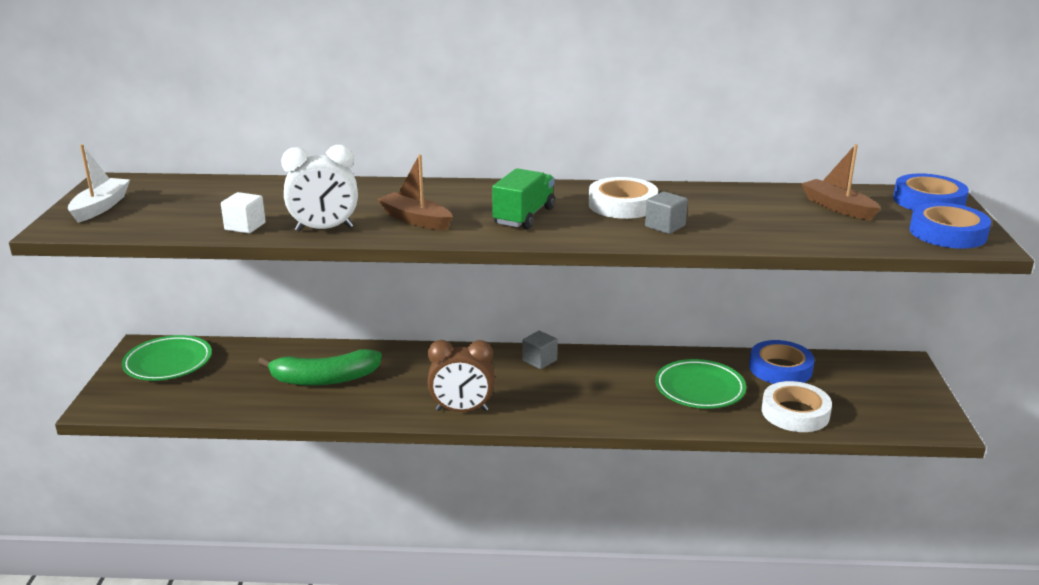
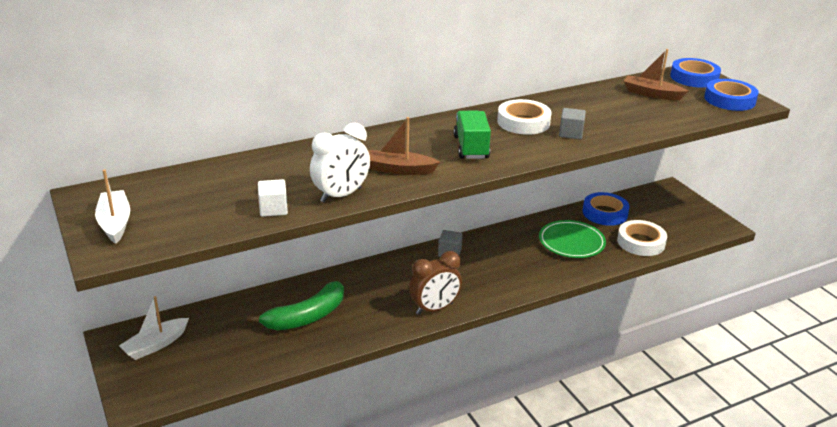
camera: 30 degrees left, 5 degrees up
green plate [122,335,212,381] -> white boat [119,296,189,360]

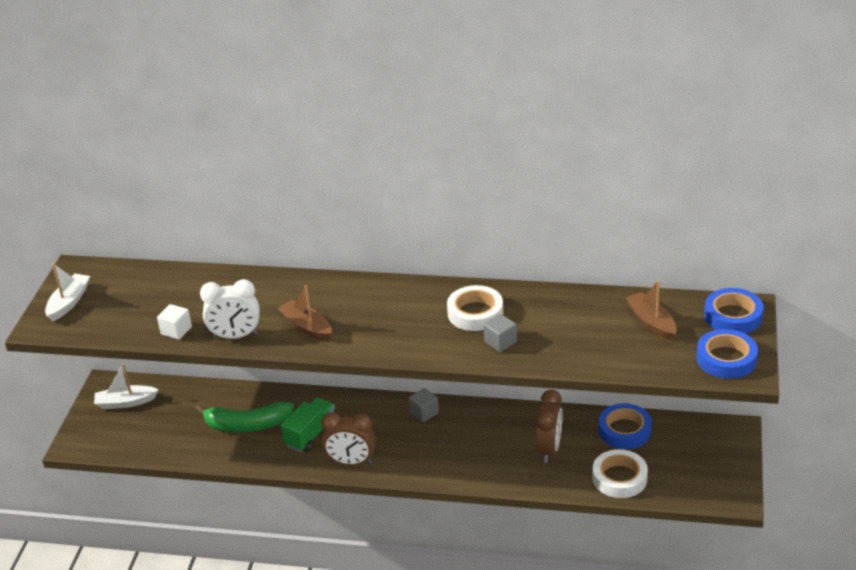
camera: 40 degrees right, 5 degrees up
green truck [453,111,491,159] -> green truck moved to [281,397,335,452]
green plate [539,220,606,258] -> brown clock [535,390,563,463]

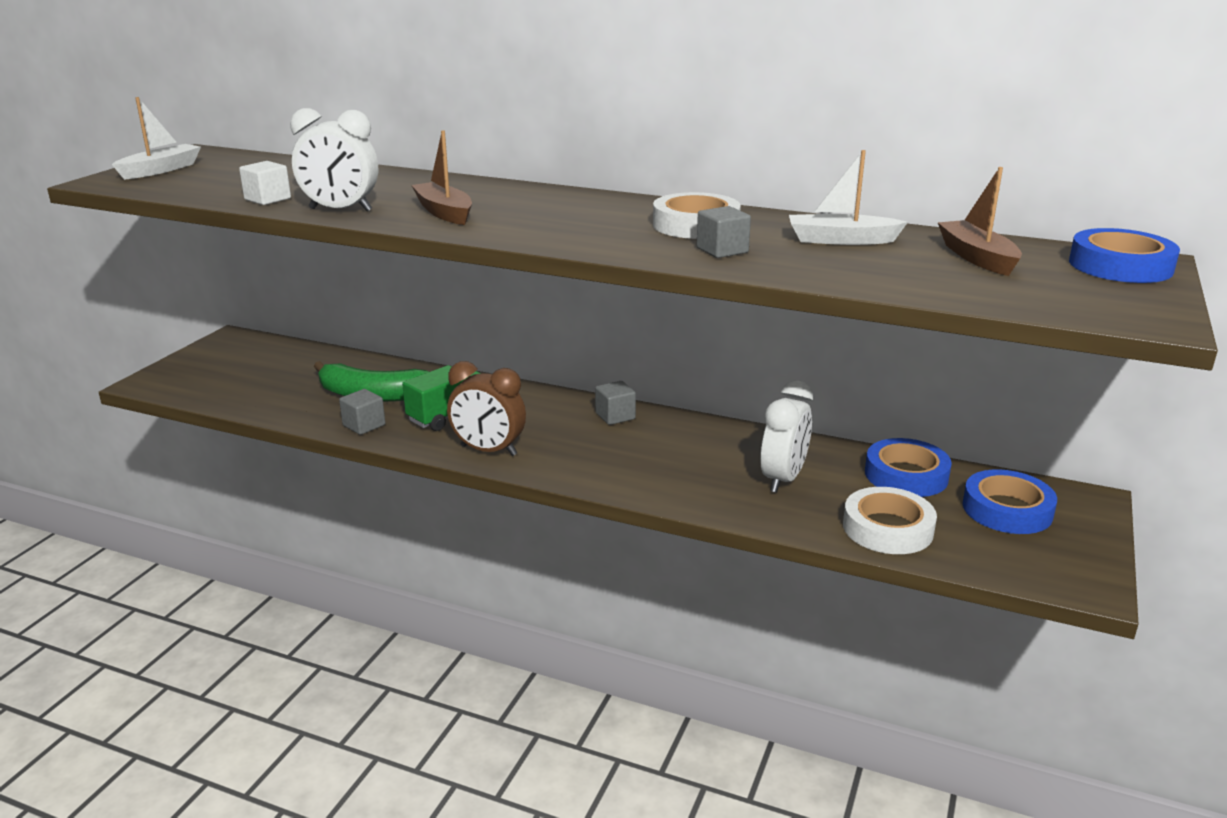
camera: 10 degrees right, 10 degrees down
white boat [94,363,159,409] -> white boat moved to [789,150,908,245]
brown clock [535,390,563,463] -> white clock [760,380,813,493]
blue tape [697,329,758,379] -> blue tape moved to [963,469,1057,534]
none -> grey cube [339,389,385,435]

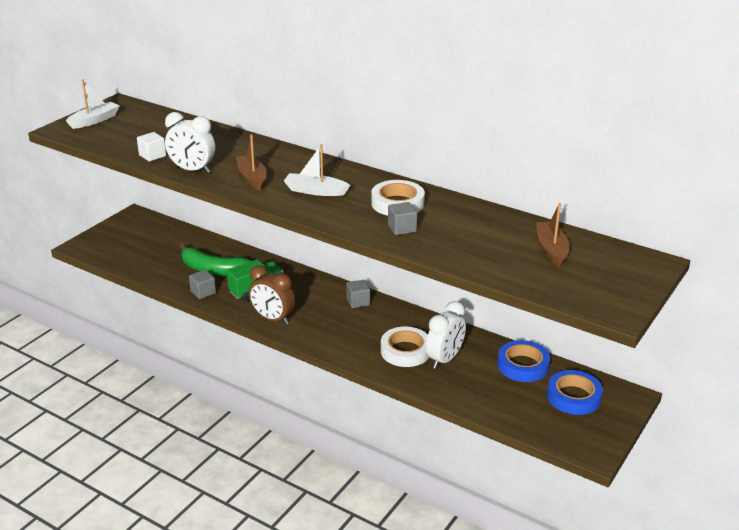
camera: 10 degrees right, 5 degrees up
white boat [789,150,908,245] -> white boat moved to [284,144,350,196]
white tape [843,487,937,554] -> white tape moved to [381,327,429,367]
blue tape [1069,228,1180,283] -> none

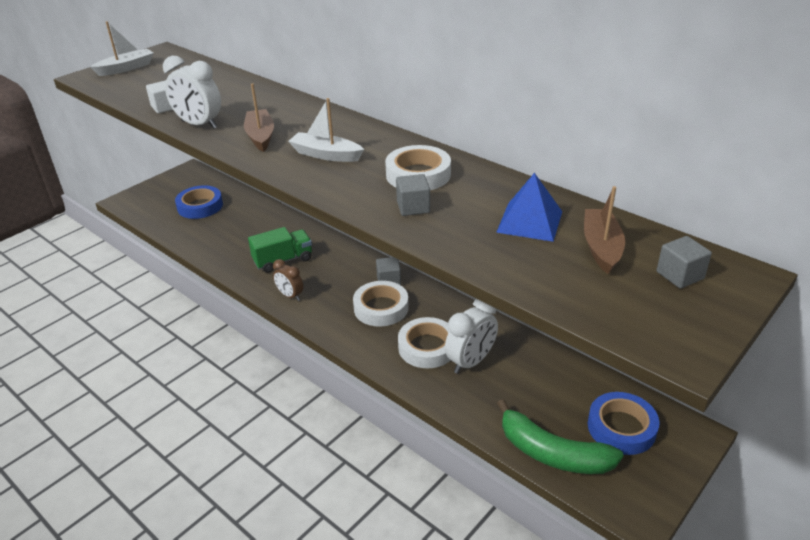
camera: 10 degrees right, 5 degrees up
green banana [180,243,252,276] -> green banana moved to [497,399,624,474]
grey cube [189,270,216,299] -> grey cube moved to [657,236,712,289]
brown clock [249,265,295,325] -> brown clock [273,259,303,301], size x0.63
blue tape [497,340,550,382] -> blue tape moved to [175,185,223,219]
none -> white tape [353,281,409,327]
none -> blue pyramid [496,173,562,242]

